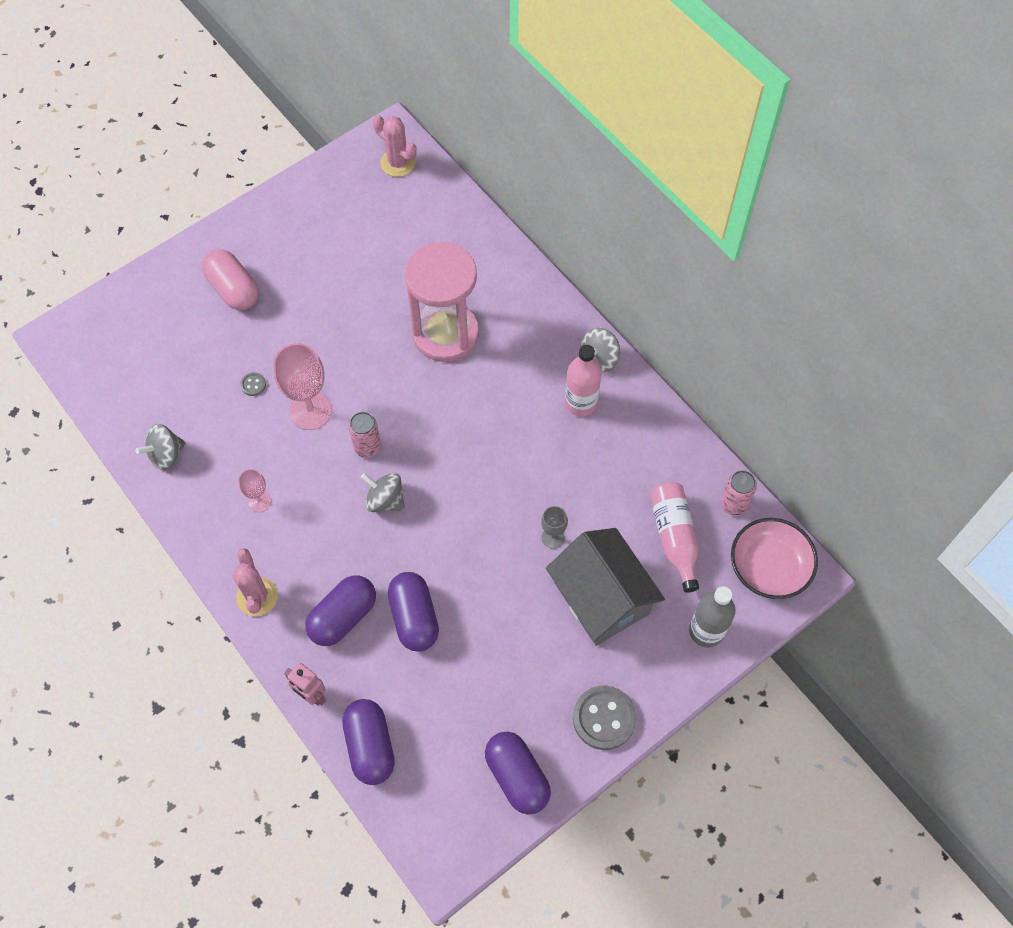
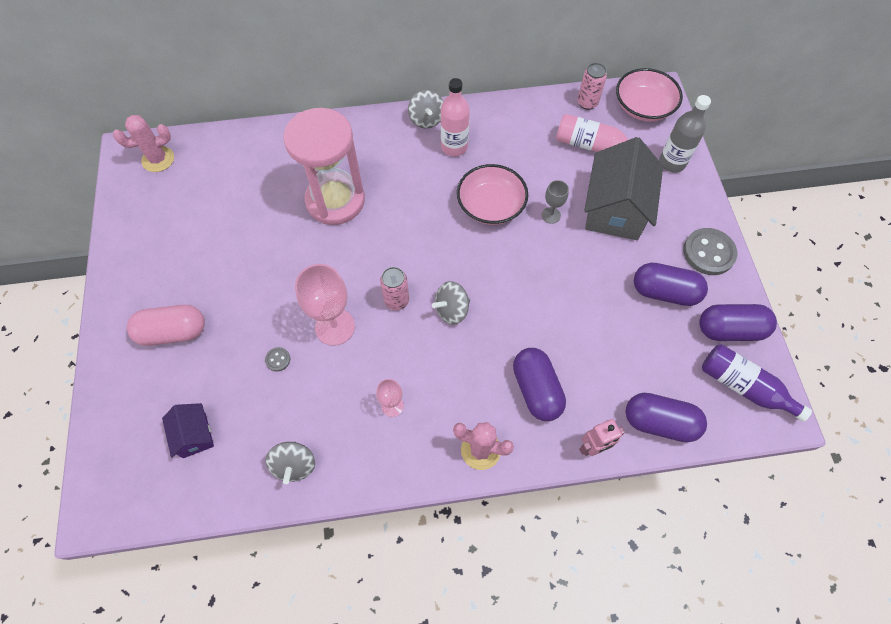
camera: 60 degrees left, 0 degrees up
purple capsule [388,572,439,652] -> purple capsule moved to [634,263,708,306]
grey house [546,528,665,646] -> grey house turned 75 degrees counterclockwise [584,137,663,240]
none -> purple house [162,403,214,458]
none -> pink bowl [457,164,528,225]
none -> purple bottle [702,344,812,422]

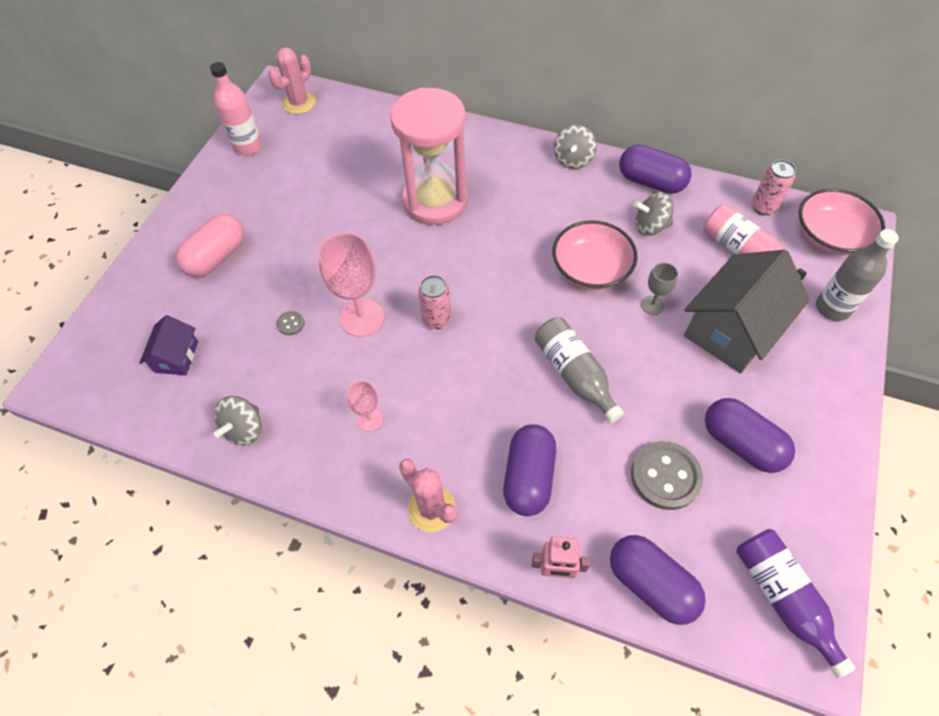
camera: 30 degrees right, 5 degrees down
pink cactus [113,115,174,172] -> pink cactus turned 60 degrees counterclockwise [268,47,316,114]
pink capsule [127,305,205,346] -> pink capsule turned 75 degrees counterclockwise [175,214,244,278]
grey spinning top [432,281,470,325] -> grey spinning top moved to [634,192,674,236]
pink bottle [440,78,470,156] -> pink bottle moved to [210,62,262,156]
grey button [683,228,738,275] -> grey button moved to [631,441,703,510]
purple capsule [699,304,777,341] -> purple capsule moved to [619,144,692,194]
none -> grey bottle [535,318,624,423]

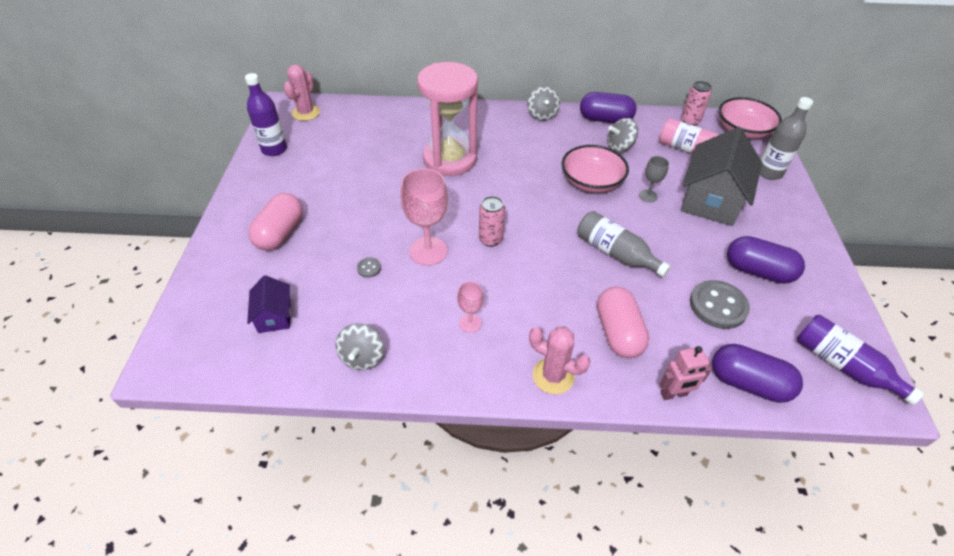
camera: 20 degrees left, 10 degrees down
pink bottle [210,62,262,156] -> purple bottle [245,73,287,156]
purple capsule [503,424,556,516] -> pink capsule [597,287,649,358]

